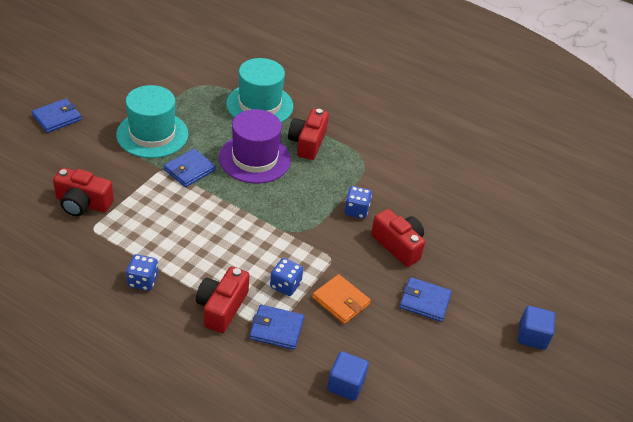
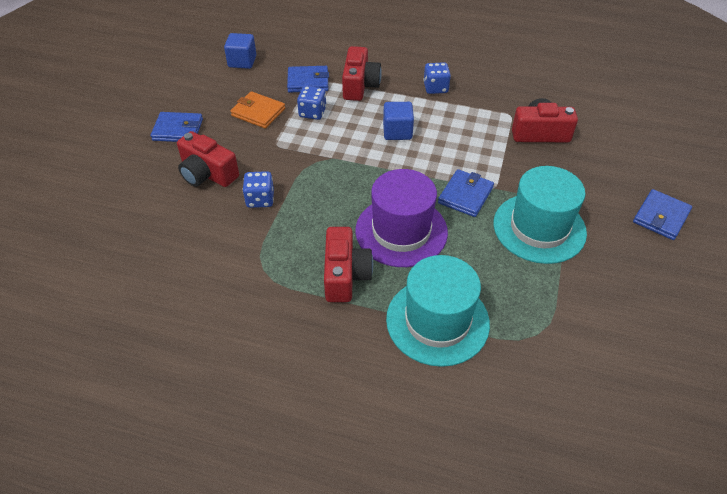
camera: 170 degrees right, 5 degrees up
blue cube [518,306,555,350] -> blue cube moved to [383,102,414,140]

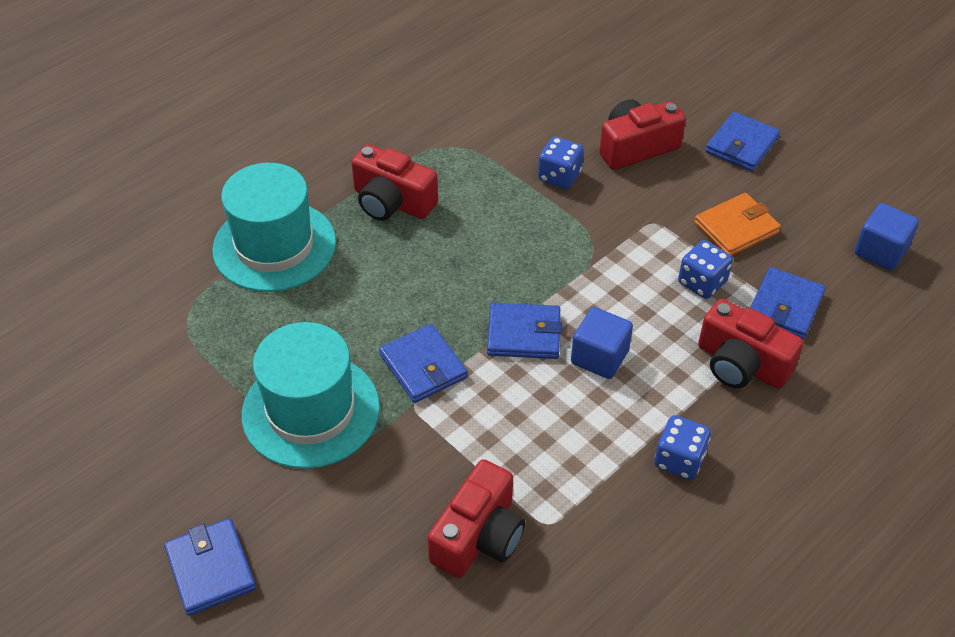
camera: 120 degrees right, 0 degrees up
purple hat [355,169,448,267] -> none
none -> blue wallet [487,303,562,359]

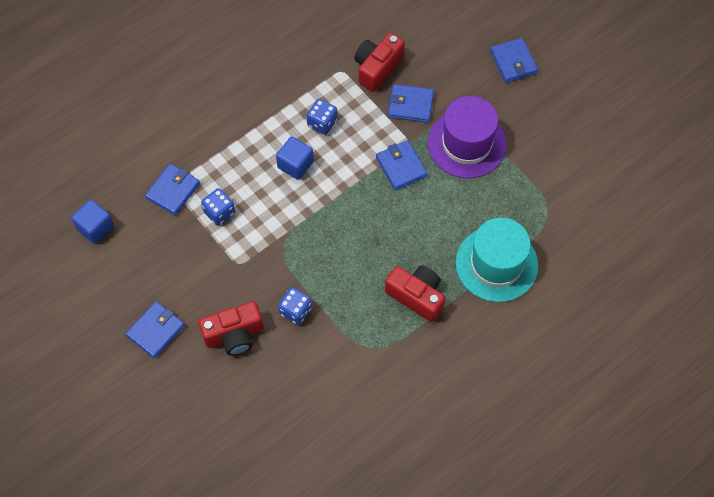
camera: 175 degrees left, 15 degrees up
turquoise hat [242,322,380,469] -> purple hat [428,96,507,178]
blue wallet [487,303,562,359] -> blue wallet moved to [388,84,434,123]
blue dice [654,415,711,480] -> blue dice moved to [307,99,338,135]
orange wallet [694,193,781,256] -> none
red camera [698,299,804,389] -> none

